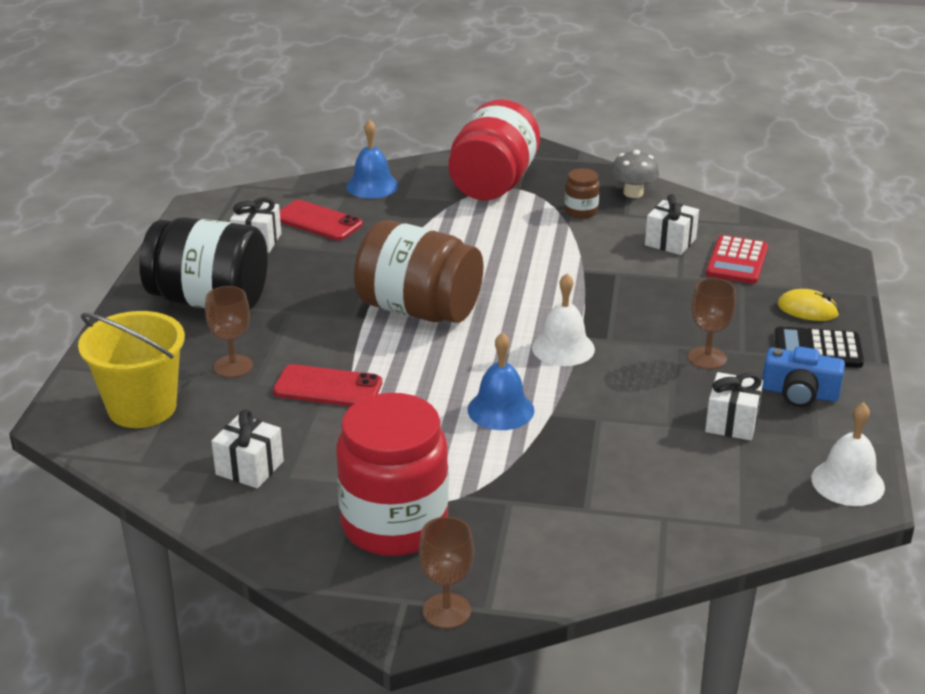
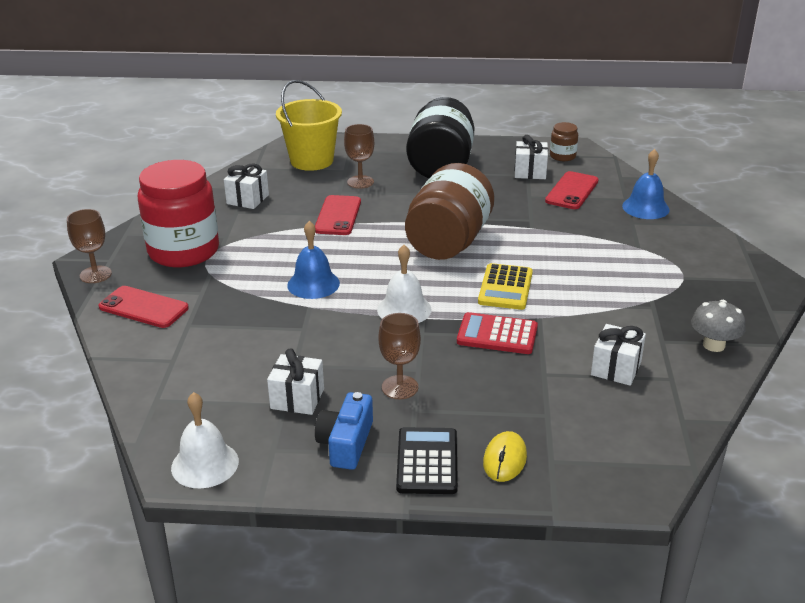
camera: 85 degrees right, 0 degrees up
red jar [448,99,540,200] -> none
brown jar [565,168,600,218] -> brown jar moved to [550,122,578,161]
red calculator [706,235,768,284] -> red calculator moved to [457,312,538,354]
none -> red phone [98,286,189,328]
none -> yellow calculator [478,263,533,310]

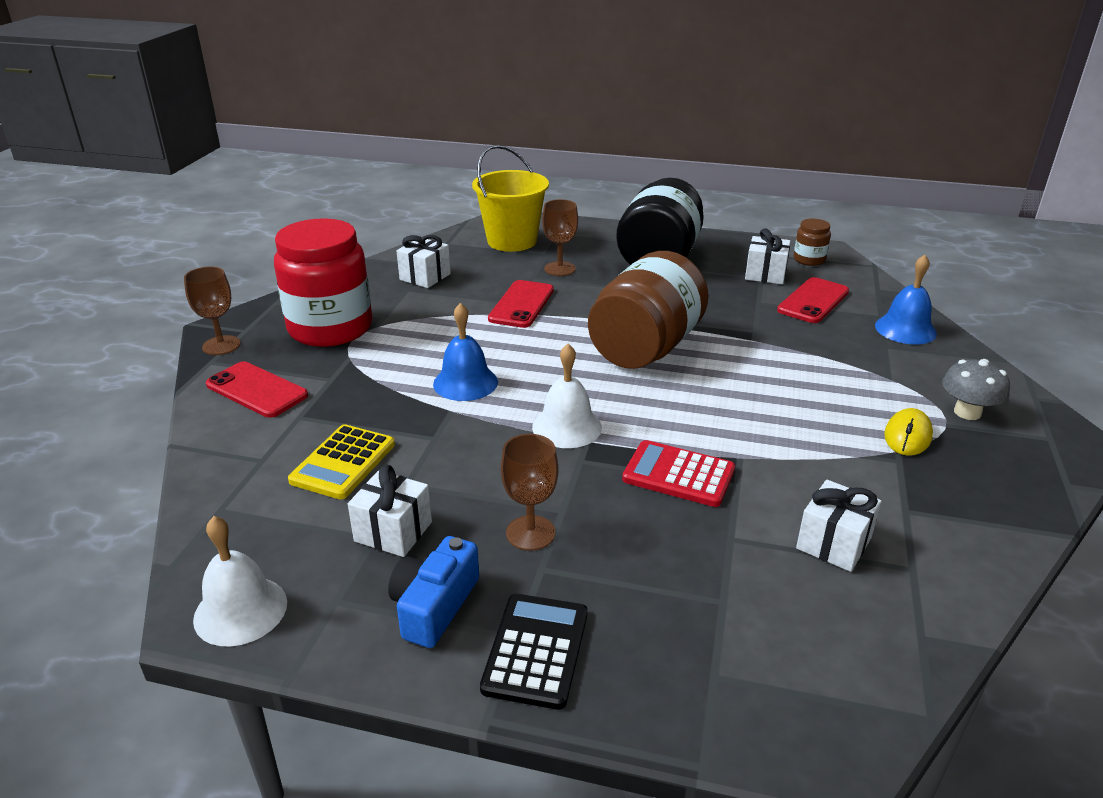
camera: 10 degrees right, 0 degrees up
yellow calculator [478,263,533,310] -> yellow calculator moved to [288,424,395,499]
yellow mouse [483,431,527,482] -> yellow mouse moved to [884,408,933,456]
grey mushroom [691,300,746,352] -> grey mushroom moved to [942,359,1010,420]

